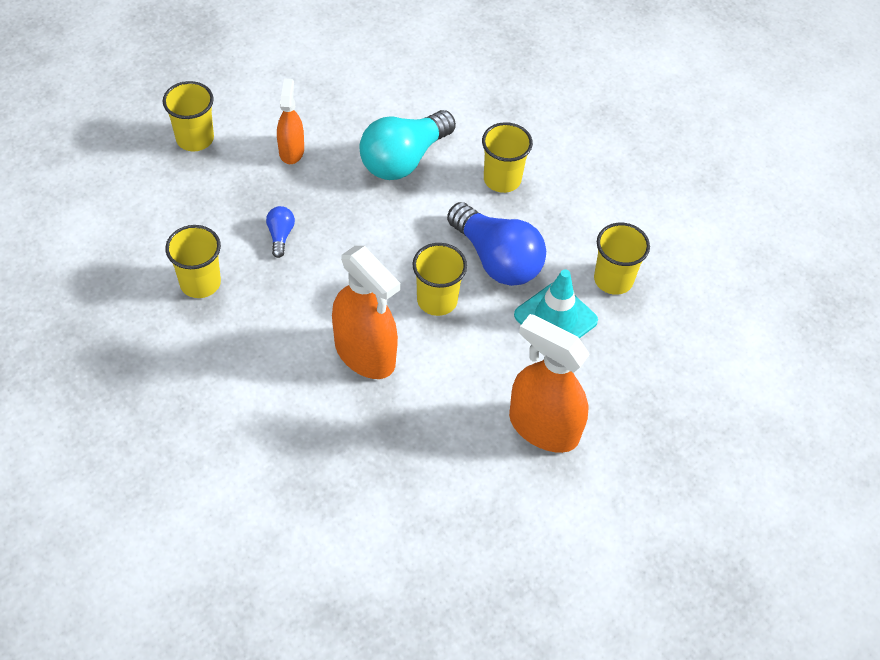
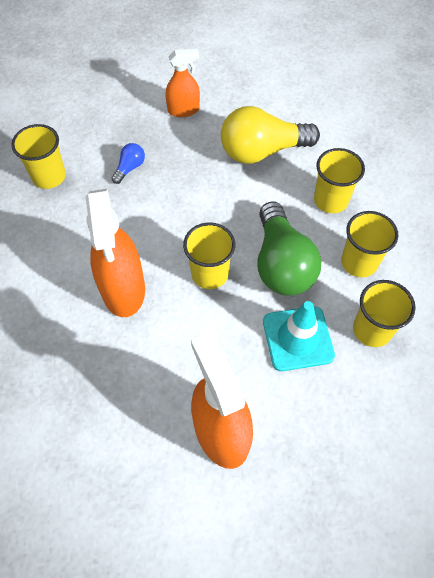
camera: 35 degrees right, 5 degrees up
yellow cup [163,81,214,151] -> yellow cup moved to [341,211,398,277]
orange spray bottle [277,79,304,164] -> orange spray bottle turned 45 degrees clockwise [166,49,200,117]
turquoise light bulb [359,110,456,180] -> yellow light bulb [221,106,320,164]
blue light bulb [447,202,546,286] -> green light bulb [257,201,321,295]

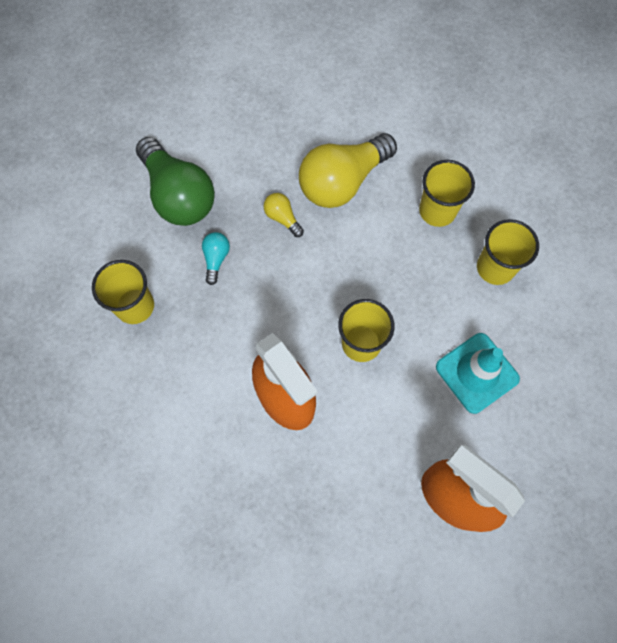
camera: 25 degrees left, 10 degrees up
blue light bulb [112,143,145,184] -> turquoise light bulb [202,232,230,285]
orange spray bottle [166,49,200,117] -> none
green light bulb [257,201,321,295] -> green light bulb moved to [136,137,215,226]
yellow cup [353,280,416,347] -> none
none -> yellow light bulb [264,193,304,237]

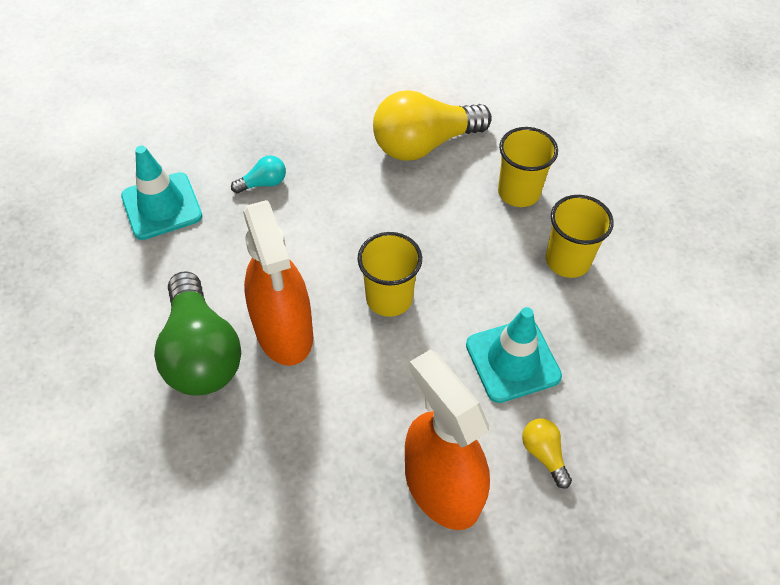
camera: 15 degrees right, 15 degrees down
yellow cup [92,260,154,324] -> turquoise traffic cone [121,146,202,240]
green light bulb [136,137,215,226] -> green light bulb moved to [154,271,241,396]
turquoise light bulb [202,232,230,285] -> turquoise light bulb turned 45 degrees clockwise [231,155,286,193]
yellow light bulb [264,193,304,237] -> yellow light bulb moved to [522,418,572,488]

